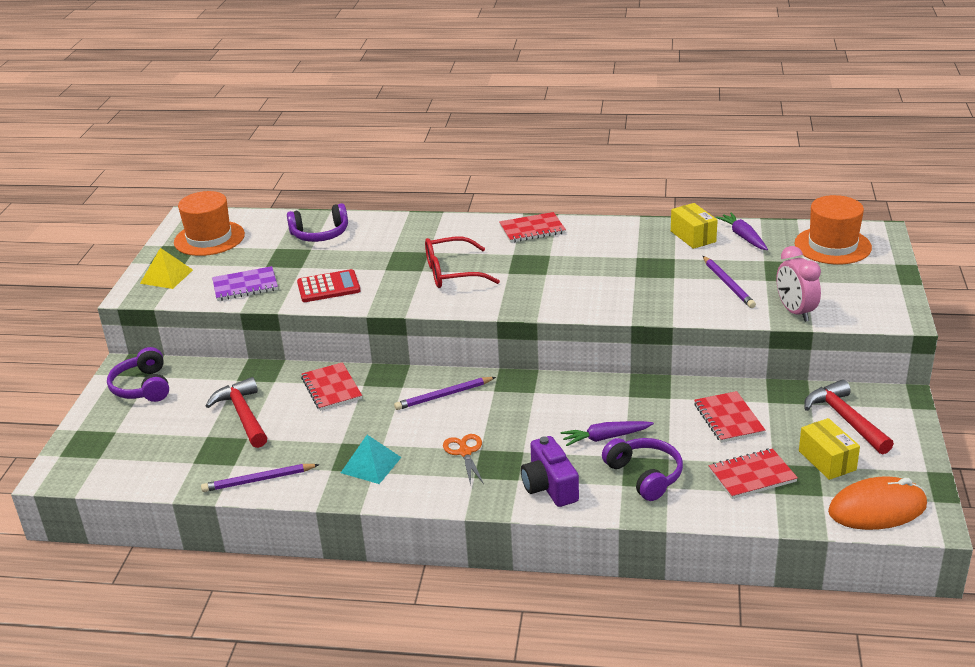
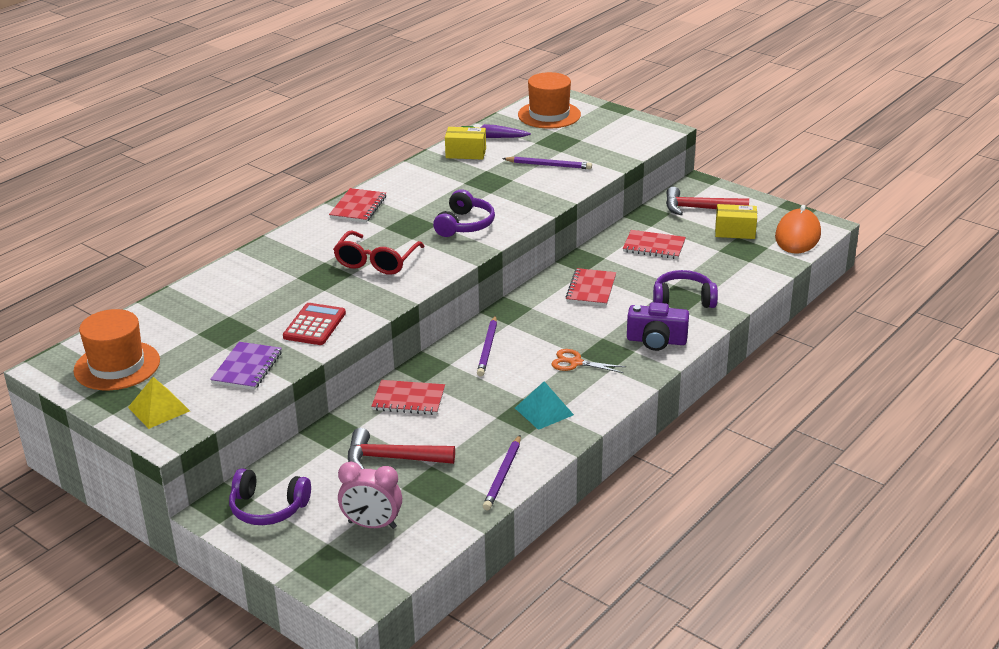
camera: 60 degrees left, 0 degrees up
purple headphones [287,203,348,242] -> purple headphones moved to [433,189,495,237]
purple carrot [561,421,654,446] -> none
red notebook [709,448,798,499] -> red notebook moved to [566,268,616,306]
pink clock [777,246,821,322] -> pink clock moved to [338,461,402,529]

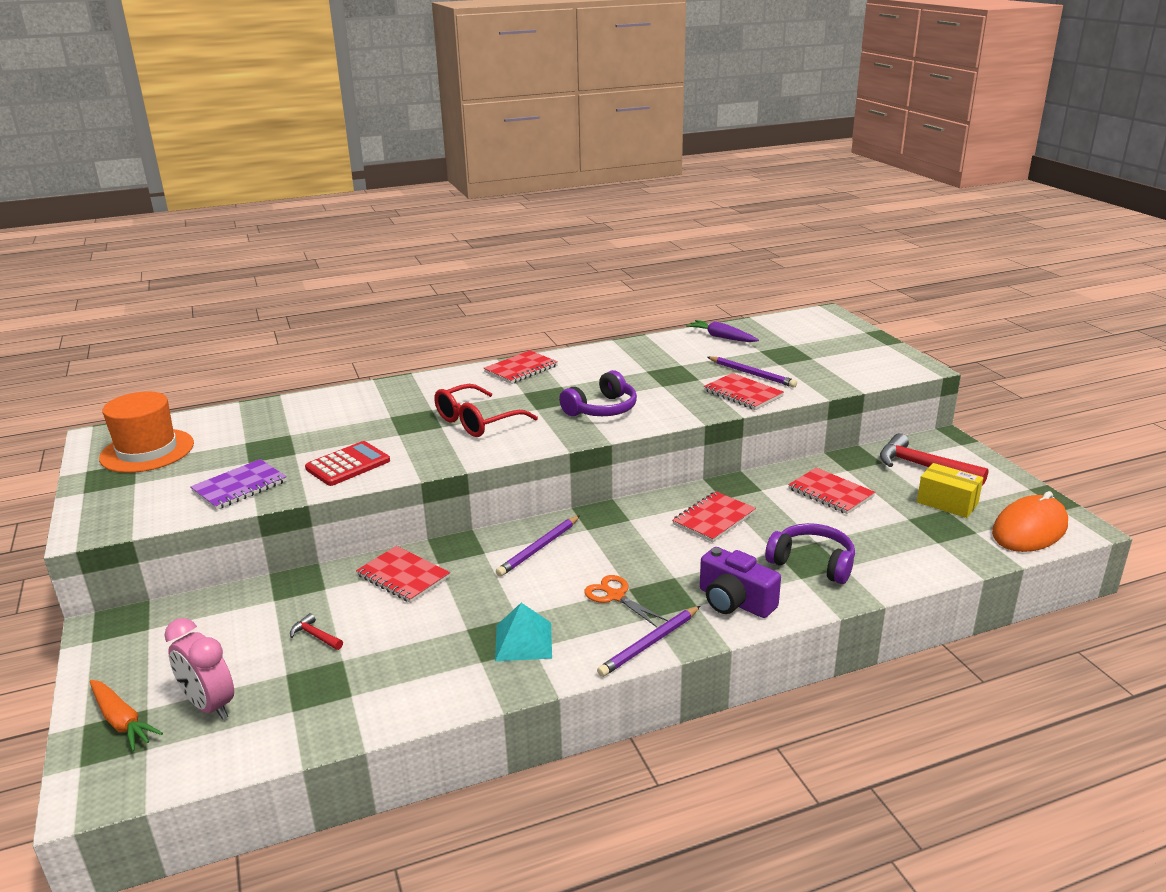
camera: 30 degrees right, 5 degrees down
yellow pyramid [128,377,190,429] -> none
purple headphones [229,469,311,525] -> none
red hammer [348,428,455,469] -> red hammer [290,613,343,650], size x0.47
yellow box [445,127,486,160] -> none
purple pencil [483,435,521,510] -> purple pencil moved to [597,606,700,677]
orange hat [518,72,581,128] -> none
none -> orange carrot [90,680,163,751]
none -> red notebook [704,373,784,410]

